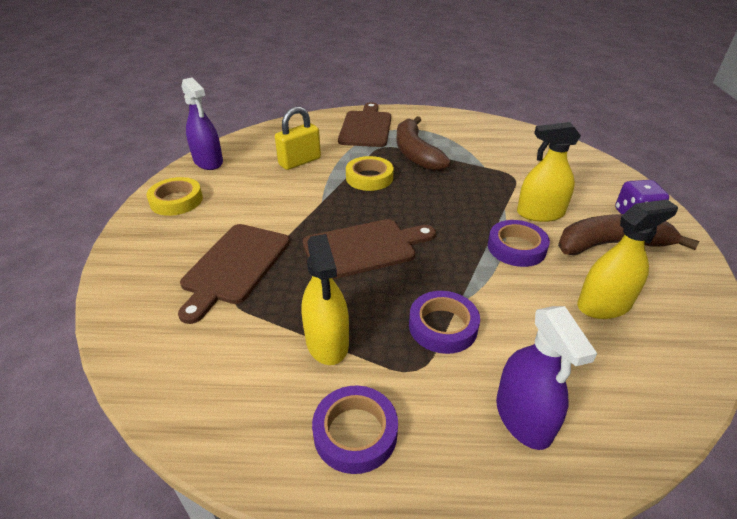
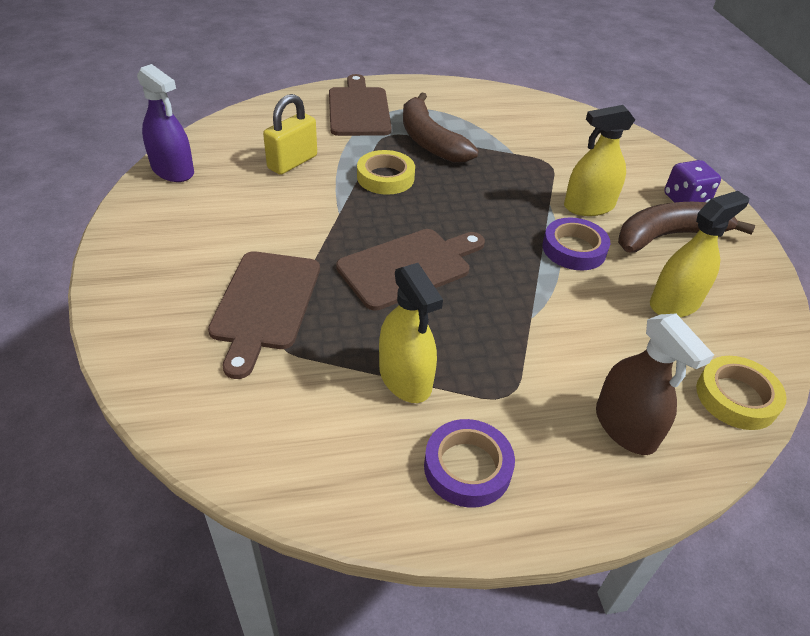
camera: 15 degrees left, 5 degrees up
yellow tape [146,177,203,216] -> yellow tape moved to [696,356,787,430]
purple tape [409,291,480,354] -> none
purple spray bottle [496,306,597,450] -> brown spray bottle [596,314,714,455]

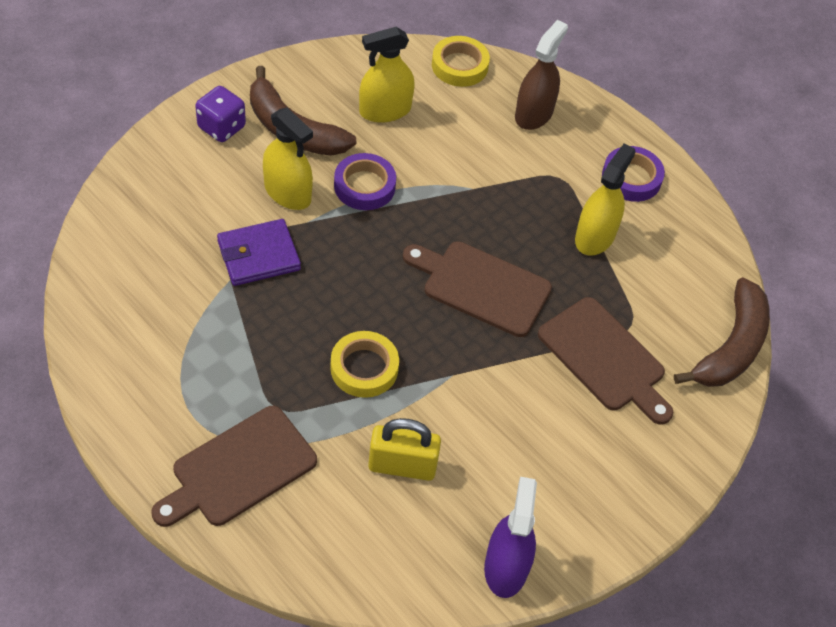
camera: 125 degrees left, 10 degrees up
brown cutting board [208,251,320,379] -> brown cutting board turned 75 degrees clockwise [538,297,673,425]
brown banana [403,92,479,163] -> brown banana moved to [674,277,770,387]
yellow spray bottle [650,191,749,318] -> yellow spray bottle turned 45 degrees counterclockwise [359,27,415,123]
none -> purple wallet [217,219,301,286]

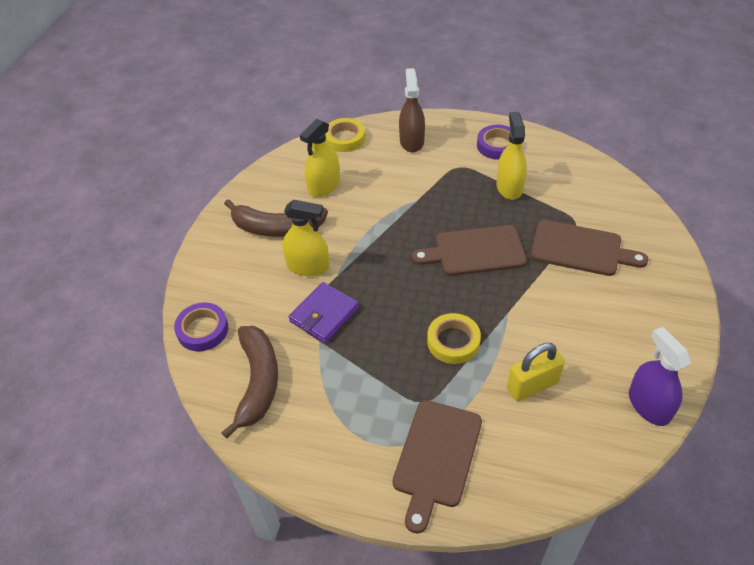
camera: 25 degrees left, 5 degrees down
purple dice [195,86,246,142] -> none
purple tape [334,153,396,210] -> purple tape moved to [174,303,228,351]
brown banana [674,277,770,387] -> brown banana moved to [221,326,278,439]

